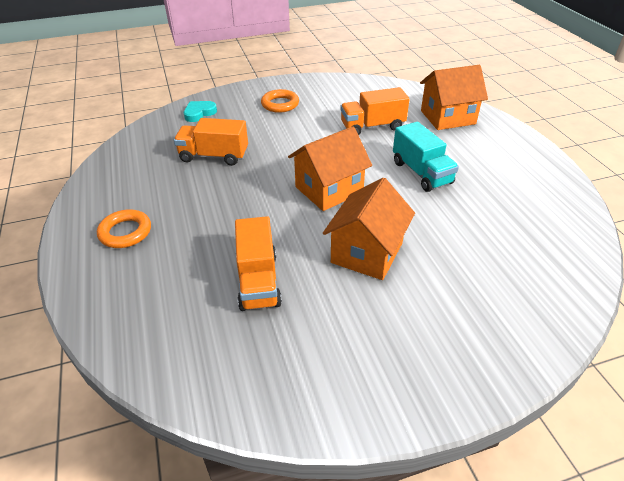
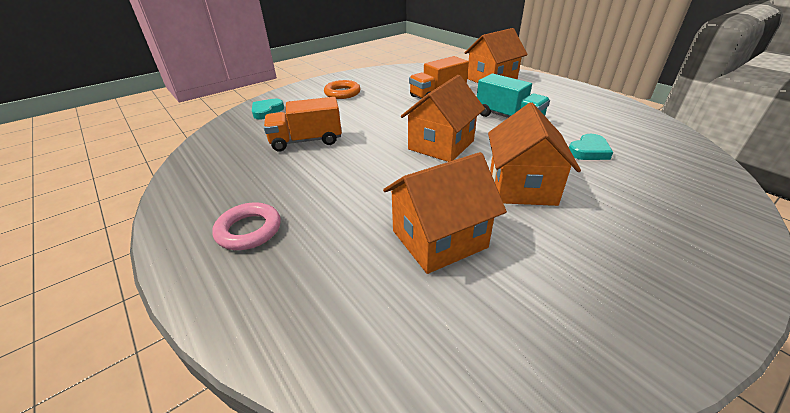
camera: 20 degrees left, 5 degrees down
orange ring [97,209,151,248] -> pink ring [212,202,281,250]
orange truck [235,216,282,311] -> orange house [383,152,507,274]
none -> turquoise heart [569,134,613,160]

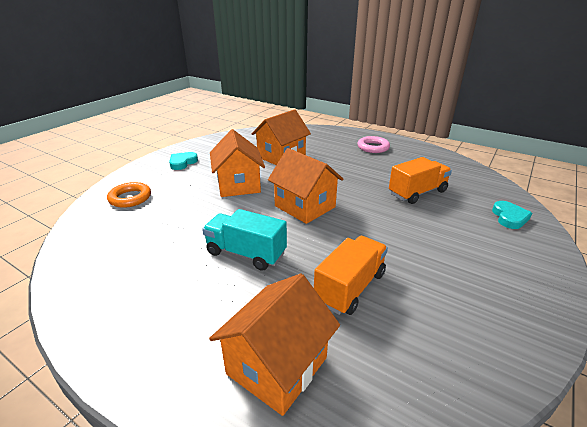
camera: 160 degrees right, 5 degrees down
orange ring [324,80,360,99] -> orange ring moved to [107,182,151,208]
orange house [401,75,485,162] -> orange house turned 60 degrees counterclockwise [268,148,344,224]
turquoise heart [569,134,613,160] -> turquoise heart moved to [169,152,198,170]

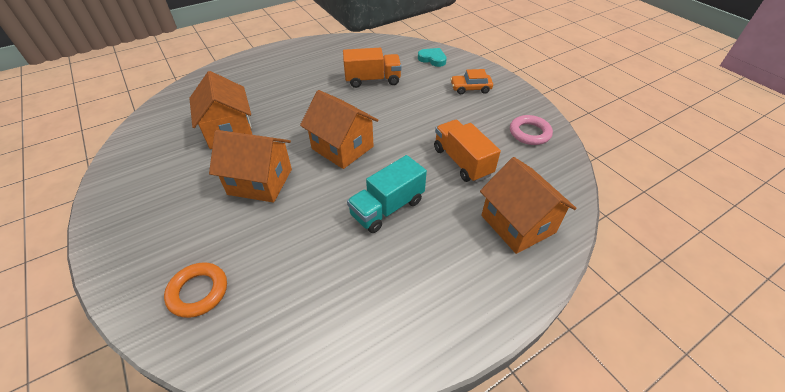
camera: 65 degrees left, 15 degrees up
turquoise heart [169,152,198,170] -> none
orange house [268,148,344,224] -> orange house turned 60 degrees clockwise [300,90,379,169]
pink ring [358,136,390,153] -> pink ring moved to [510,115,553,145]
orange truck [389,157,452,204] -> orange truck turned 90 degrees clockwise [343,48,402,88]
none -> orange car [451,69,493,94]

